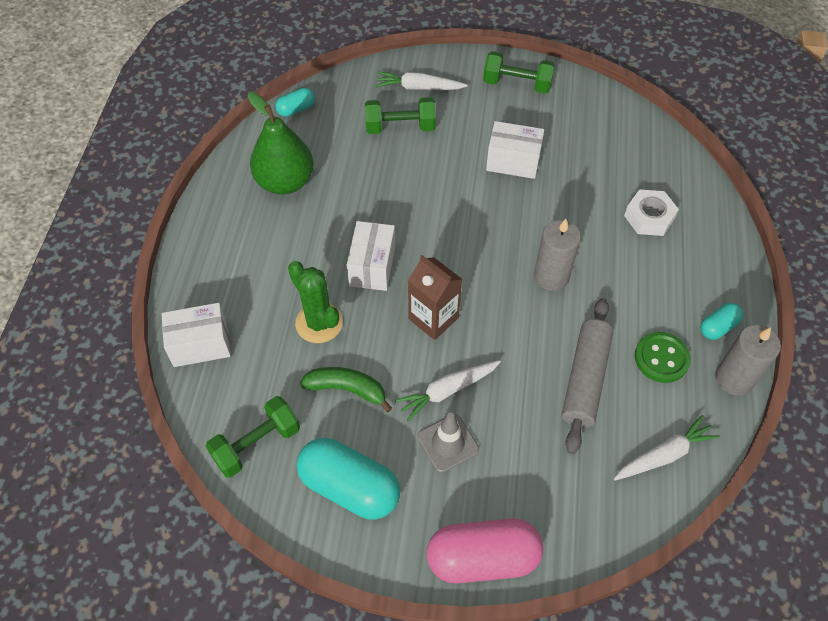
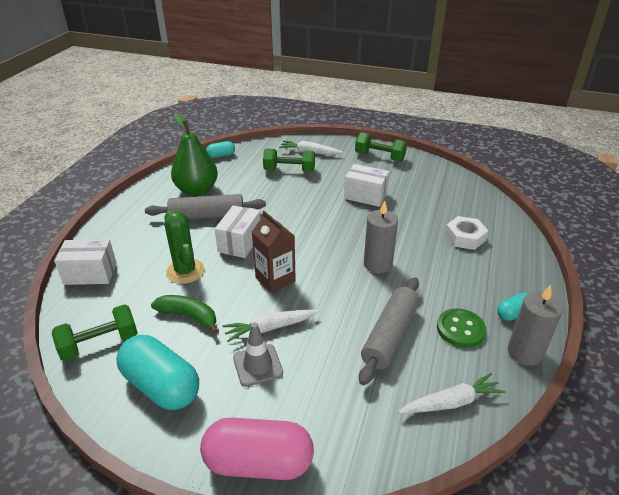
camera: 10 degrees right, 20 degrees down
none -> grey rolling pin [145,194,266,220]

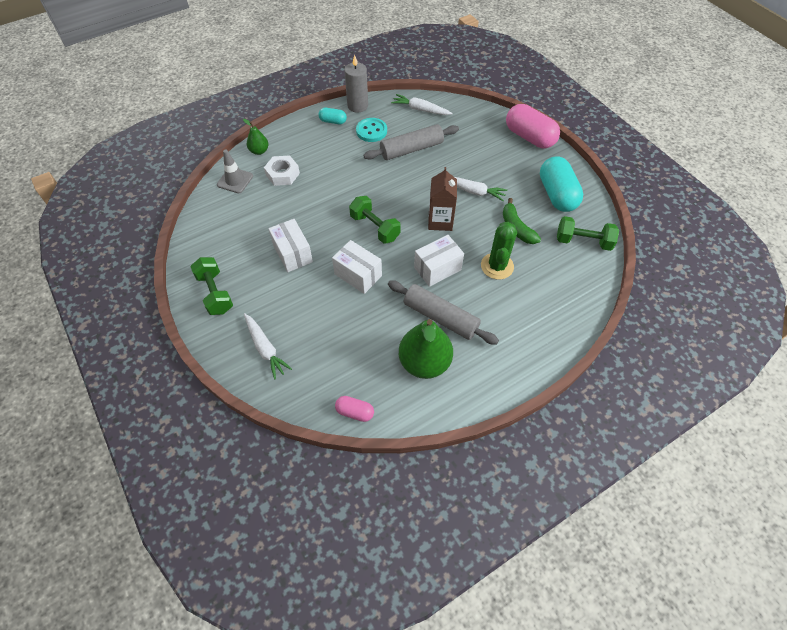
camera: 140 degrees left, 20 degrees up
white box [54,239,117,285] -> white box moved to [332,240,382,294]
turquoise capsule [206,141,235,158] -> pink capsule [335,396,374,422]
grey traffic cone [233,323,283,387] -> grey traffic cone moved to [217,150,253,193]
green dumbbell [263,148,315,172] -> green dumbbell moved to [349,196,401,244]
grey candle [364,200,398,273] -> none
green button [437,308,486,348] -> turquoise button [356,118,387,142]
none -> green pear [243,119,268,155]

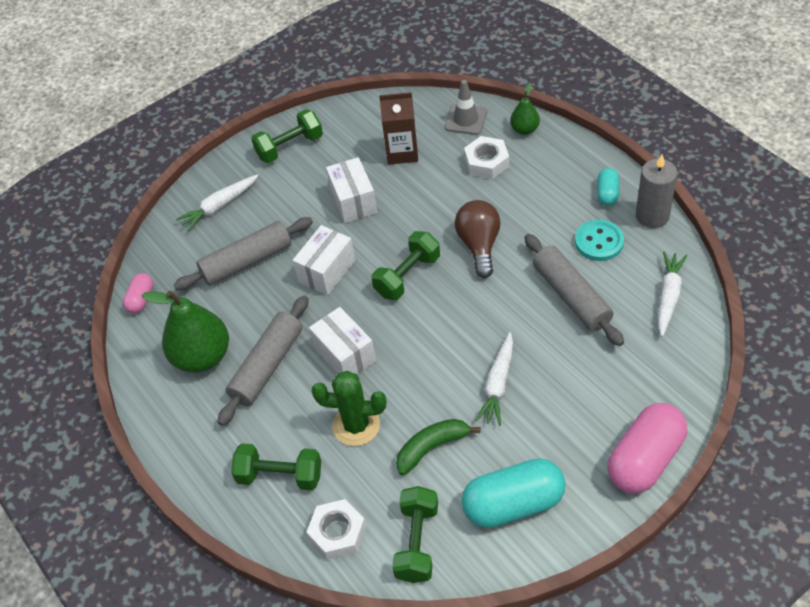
camera: 90 degrees right, 5 degrees down
white box [268,219,313,272] -> white box turned 75 degrees counterclockwise [326,157,377,223]
brown carton [428,167,457,231] -> brown carton moved to [379,92,418,165]
none -> grey rolling pin [174,217,313,290]
none -> green dumbbell [231,443,321,490]
none -> white nut [306,499,366,560]
none -> brown light bulb [455,200,501,278]

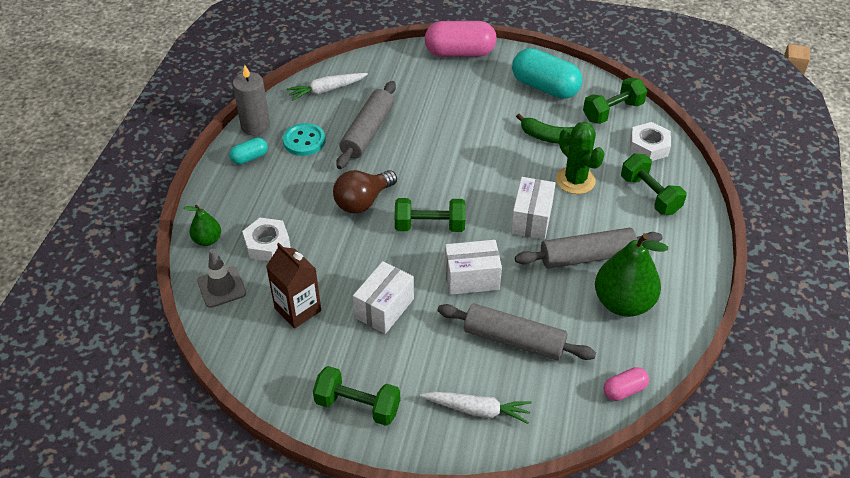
camera: 135 degrees left, 5 degrees down
white carrot [475,332,513,426] -> none

